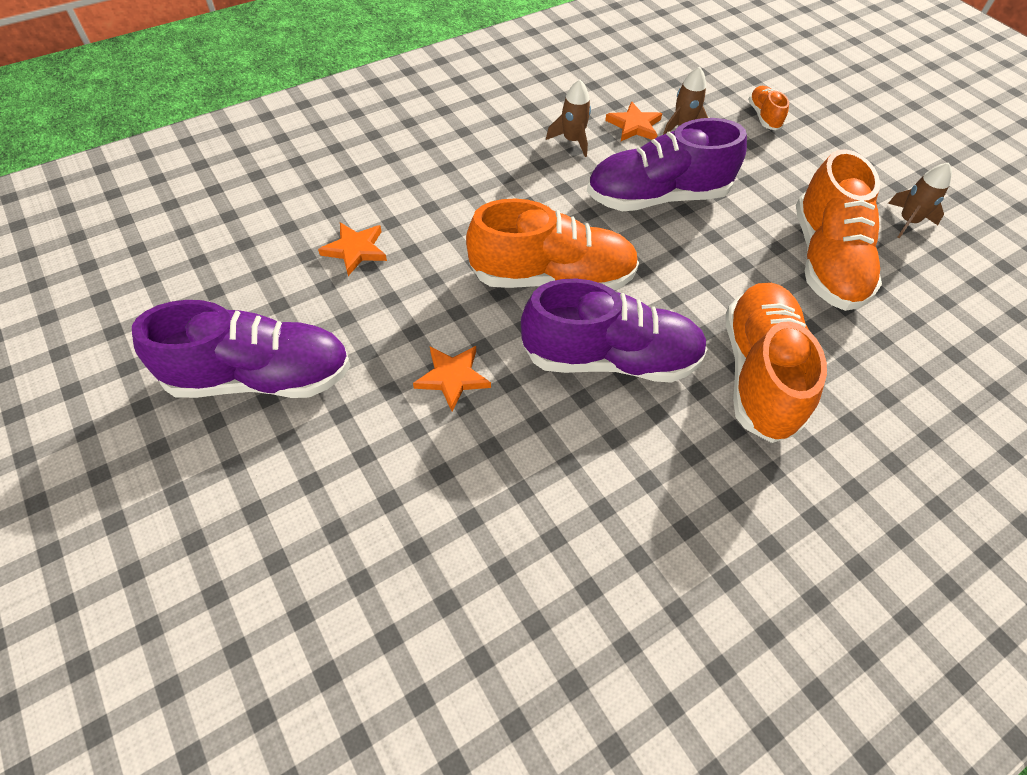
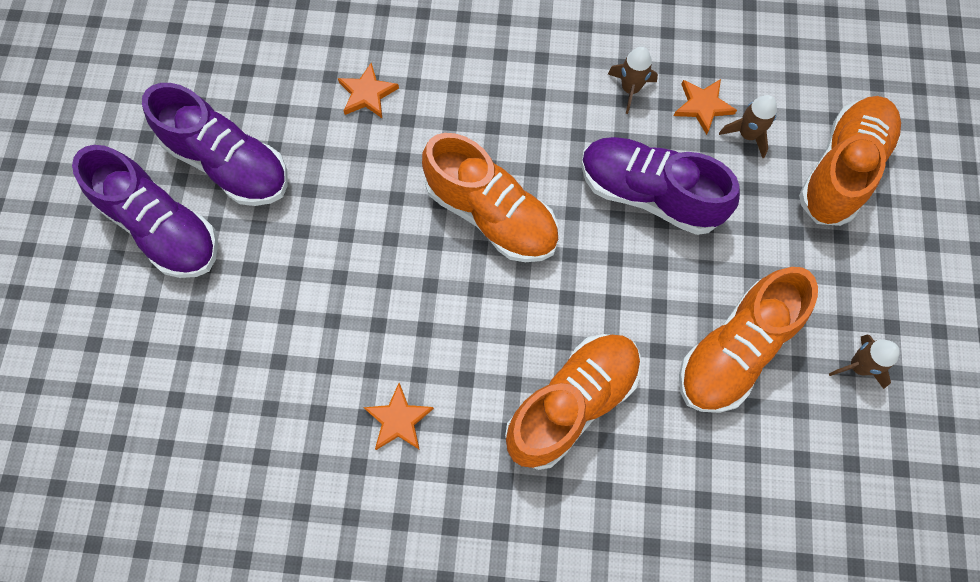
camera: 40 degrees right, 15 degrees up
orange star [413,346,491,411] -> orange star moved to [363,383,434,450]
purple shoe [521,279,707,383] -> purple shoe moved to [72,145,218,278]
orange shoe [748,86,789,130] -> orange shoe [799,96,901,226], size x2.18

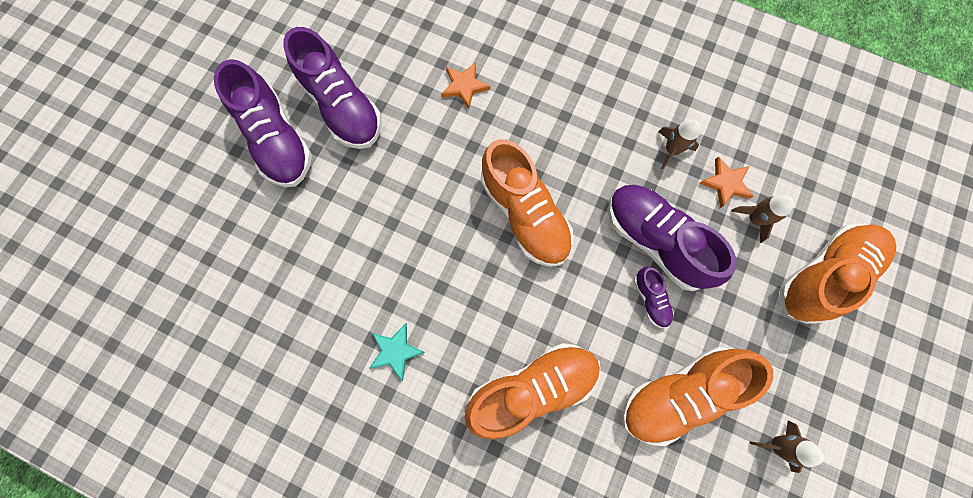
camera: 20 degrees right, 5 degrees up
orange star [363,383,434,450] -> turquoise star [369,323,425,381]
none -> purple shoe [634,267,674,328]

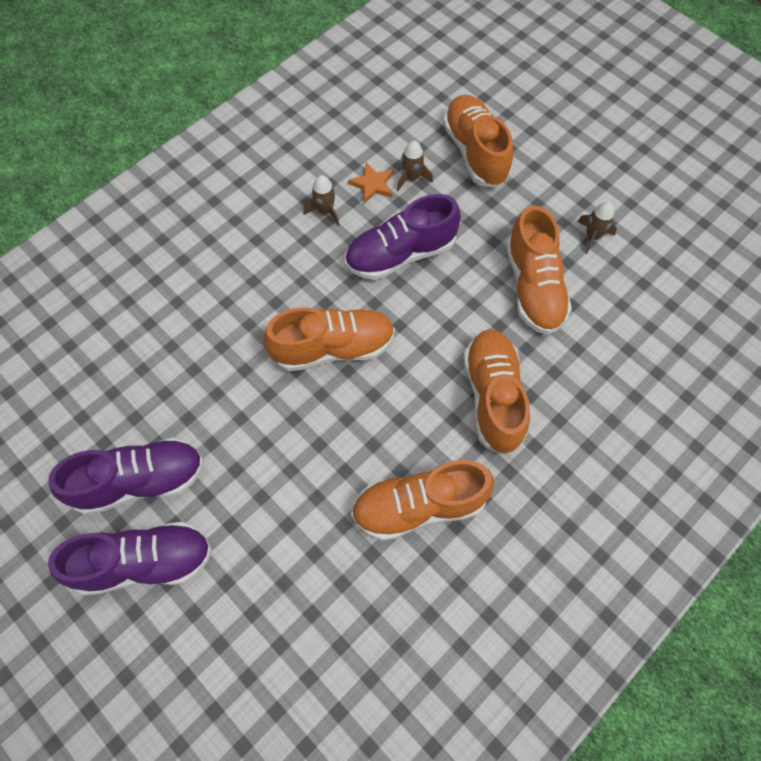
camera: 70 degrees left, 10 degrees down
turquoise star [369,323,425,381] -> orange shoe [351,460,494,541]
orange star [441,62,490,109] -> none
purple shoe [634,267,674,328] -> none

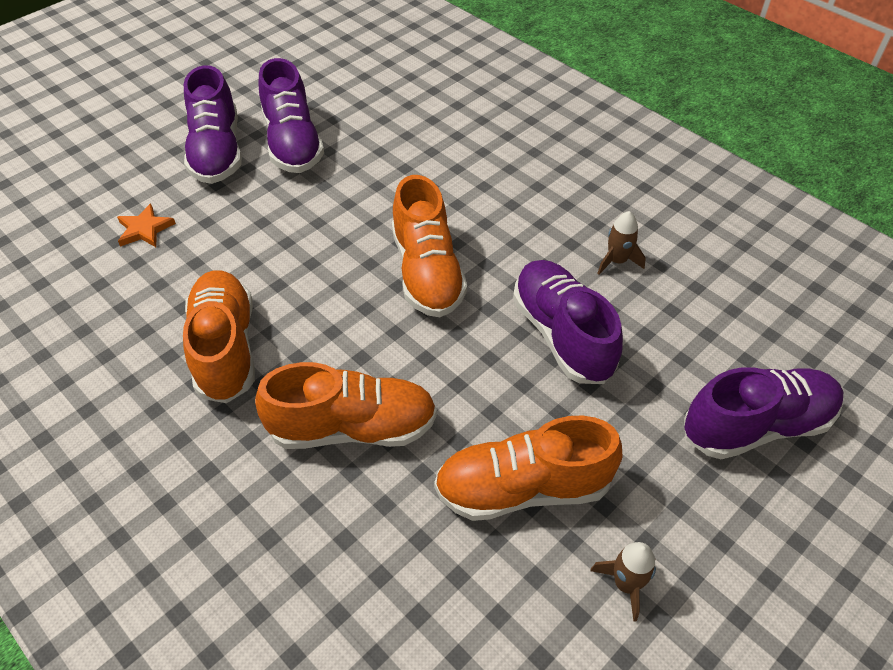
camera: 90 degrees right, 15 degrees down
orange star [348,162,393,204] -> orange star moved to [117,204,176,247]
brown rocket [397,141,433,191] -> none
orange shoe [443,95,513,187] -> purple shoe [684,367,843,459]

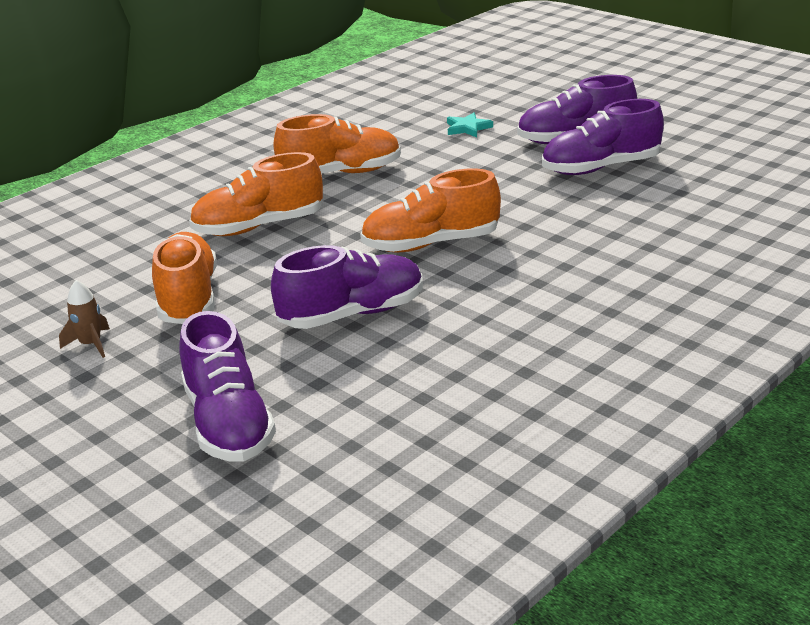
camera: 90 degrees right, 20 degrees down
orange star [117,204,176,247] -> turquoise star [447,113,493,138]
orange shoe [255,362,437,449] -> orange shoe turned 75 degrees clockwise [189,152,323,236]
brown rocket [597,211,646,275] -> none

